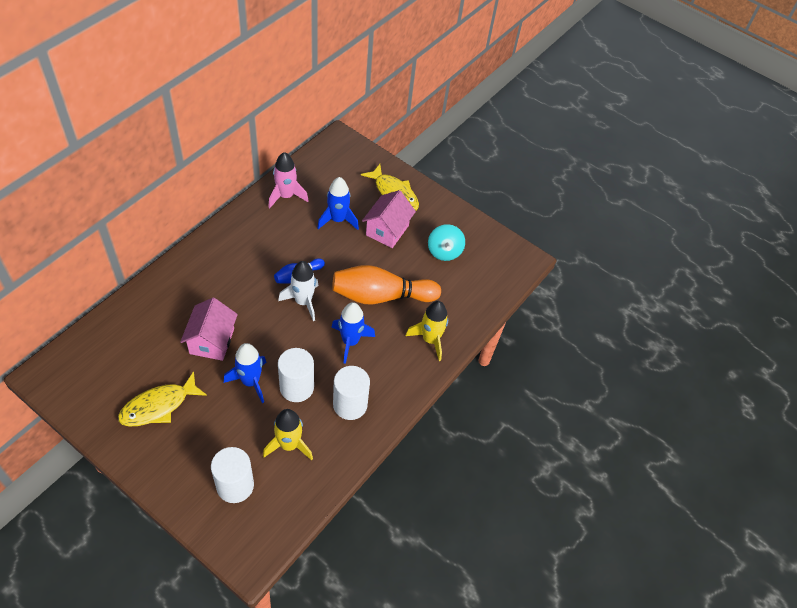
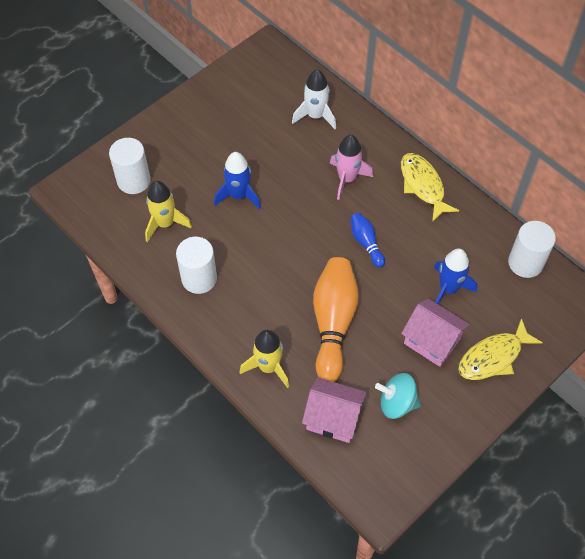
camera: 105 degrees right, 5 degrees up
yellow fish [118,371,207,427] -> yellow fish moved to [401,153,459,222]
pink house [180,298,238,361] -> pink house moved to [302,377,367,443]
pink rocket [268,152,309,208] -> pink rocket moved to [330,135,373,200]
white rocket [278,261,319,321] -> white rocket moved to [292,69,336,129]
white cylinder [278,348,314,402] -> white cylinder moved to [508,221,556,278]
blue rocket [332,302,375,364] -> none

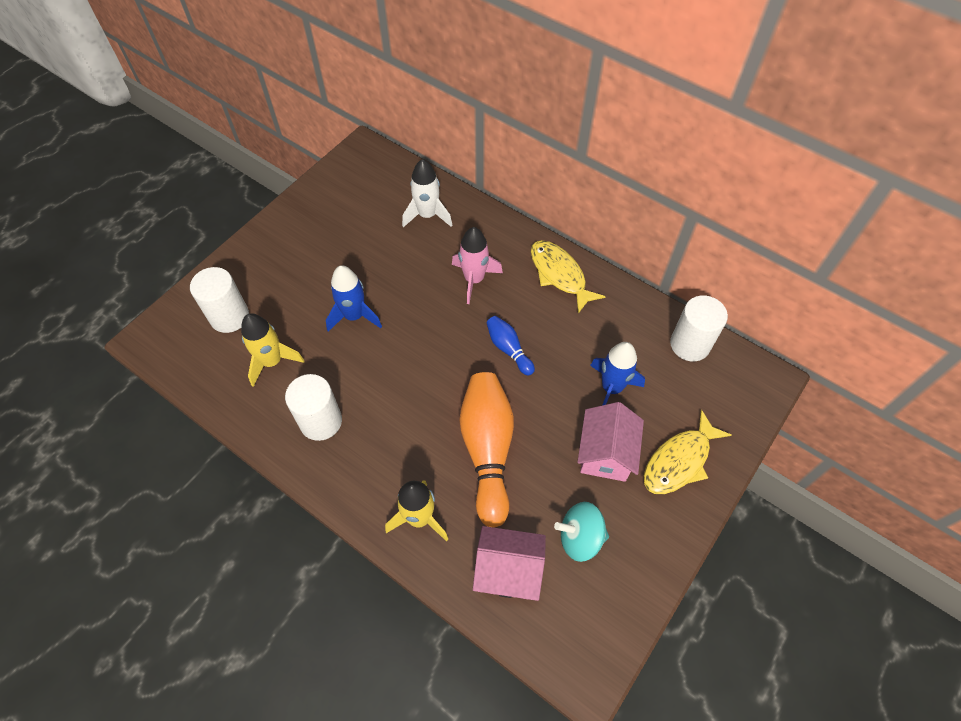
camera: 10 degrees left, 0 degrees up
pink house [401,298,470,367] -> pink house turned 75 degrees clockwise [577,402,644,482]

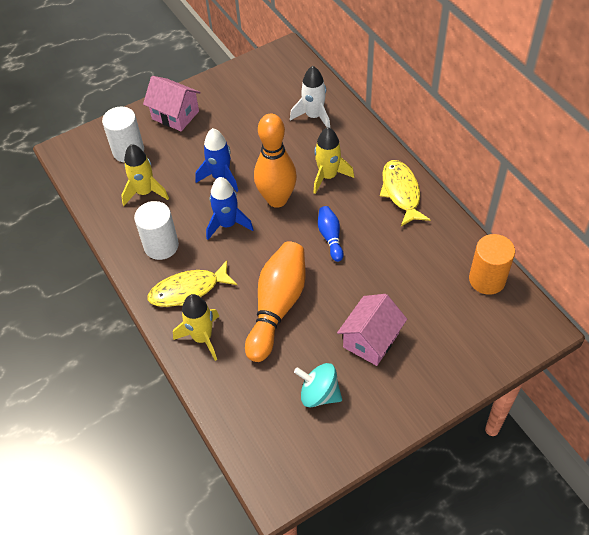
camera: 25 degrees right, 5 degrees down
pink rocket [452,227,503,304] -> yellow rocket [313,127,354,194]
pink house [473,526,546,601] -> pink house moved to [143,76,201,131]
blue rocket [590,342,645,405] -> blue rocket moved to [206,177,254,240]
yellow fish [644,409,732,494] -> yellow fish moved to [147,260,237,307]
white cylinder [670,295,728,361] -> orange cylinder [469,234,515,295]
none -> orange bowling pin [254,114,297,208]

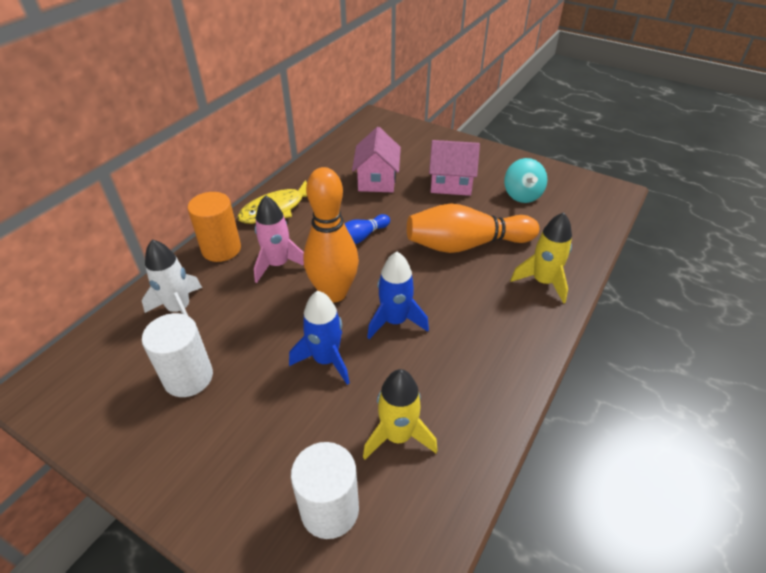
camera: 120 degrees left, 10 degrees down
white cylinder [134,201,179,260] -> white cylinder moved to [142,313,213,397]
pink house [143,76,201,131] -> pink house moved to [352,127,401,192]
yellow fish [147,260,237,307] -> none
yellow rocket [313,127,354,194] -> pink rocket [254,195,304,283]
orange cylinder [469,234,515,295] -> orange cylinder moved to [188,192,241,262]

